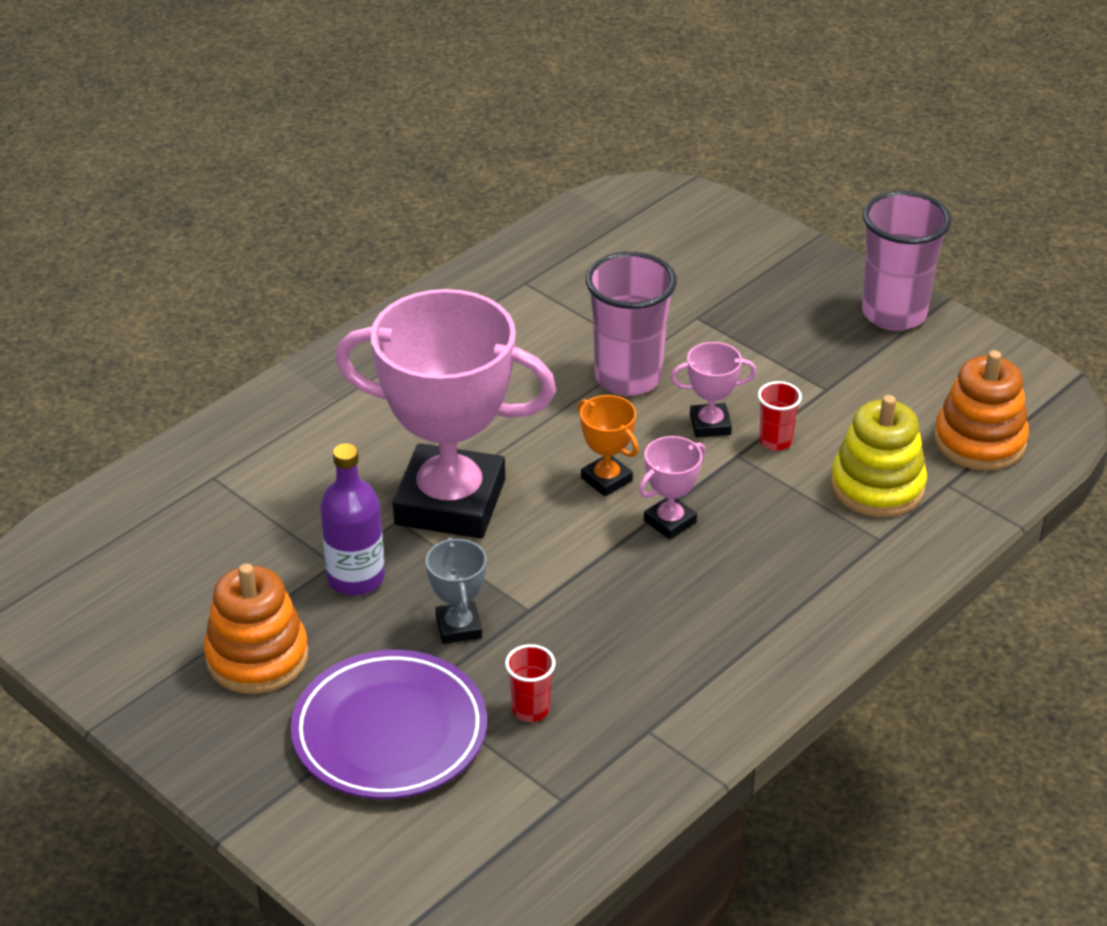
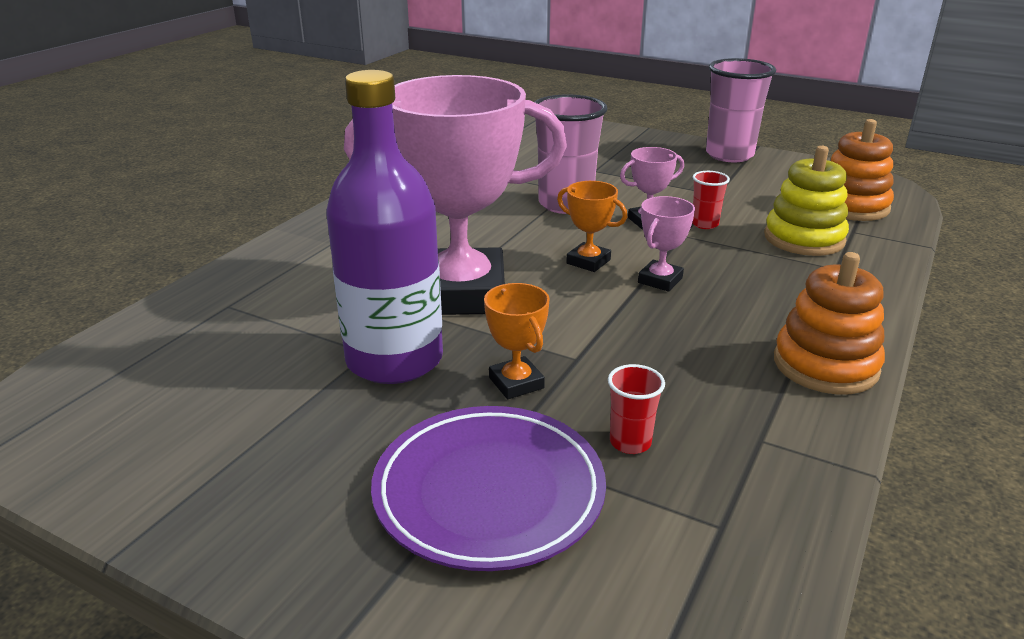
camera: 15 degrees left, 10 degrees down
orange stacking toy [204,564,309,694] -> orange stacking toy moved to [774,252,885,394]
purple bottle [320,443,385,596] -> purple bottle [326,70,443,384], size x1.64
grey trophy [426,537,487,644] -> orange trophy [484,283,550,399]

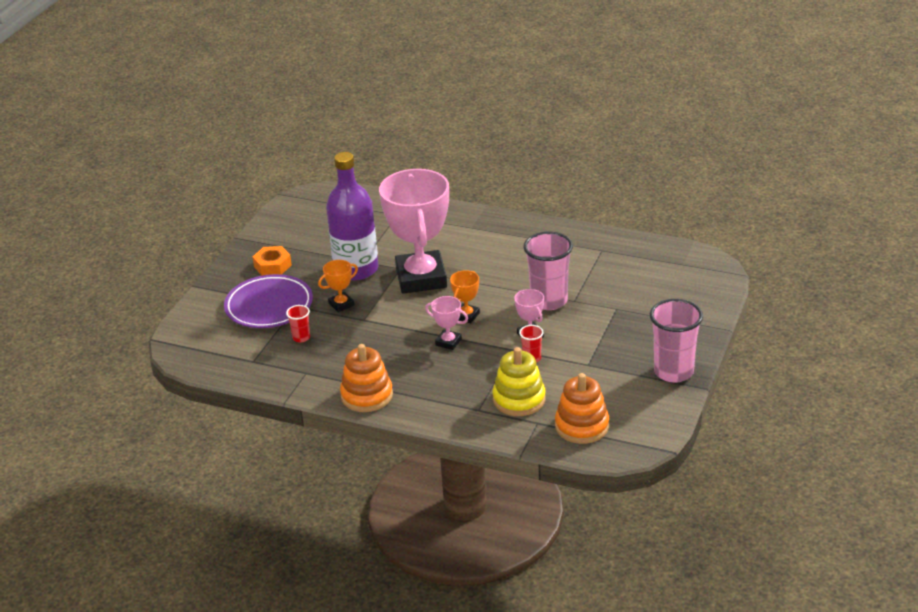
camera: 85 degrees right, 5 degrees up
none -> orange nut [253,246,292,276]

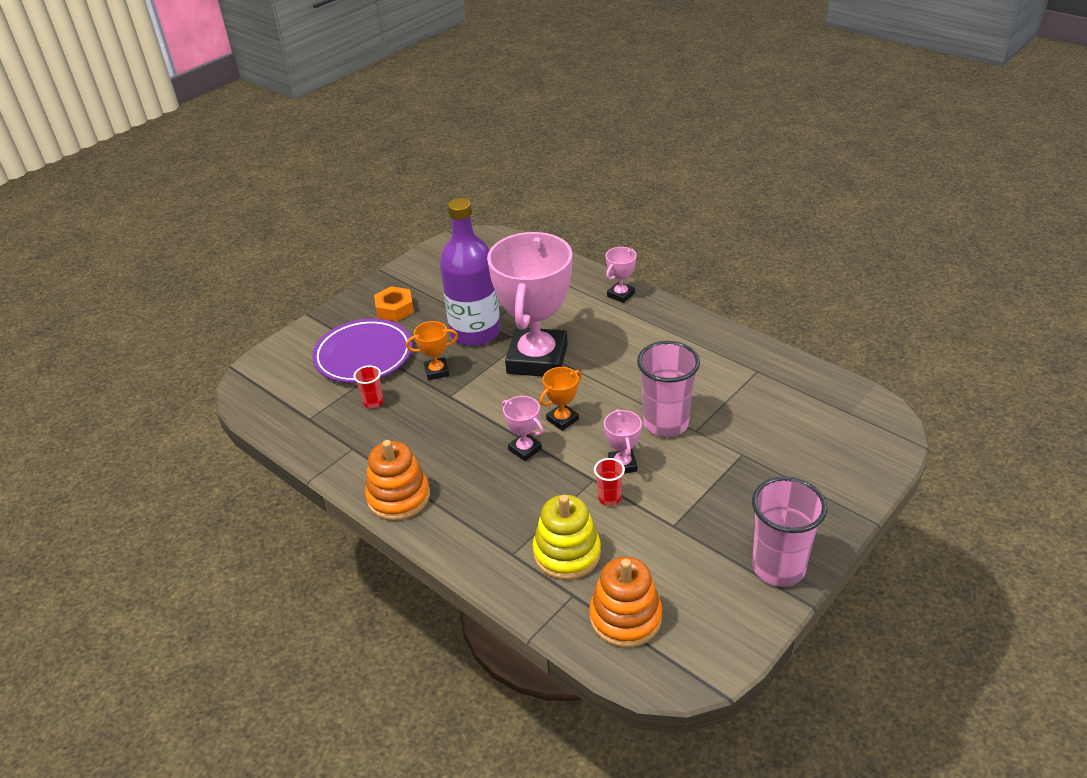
camera: 20 degrees right, 5 degrees up
none -> pink trophy [606,247,636,303]

